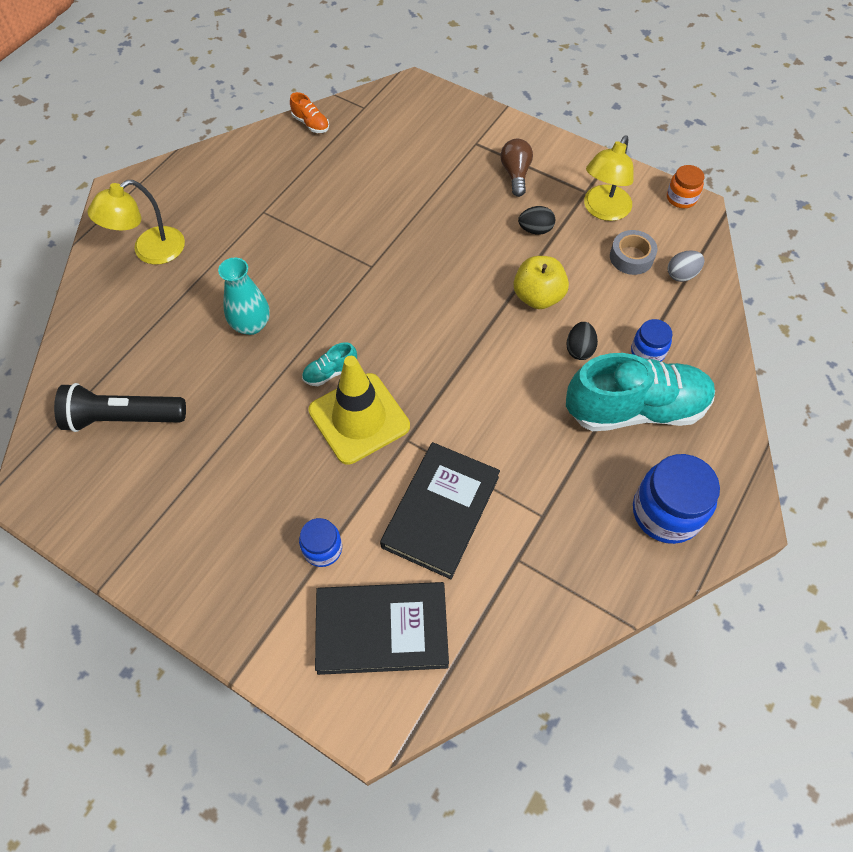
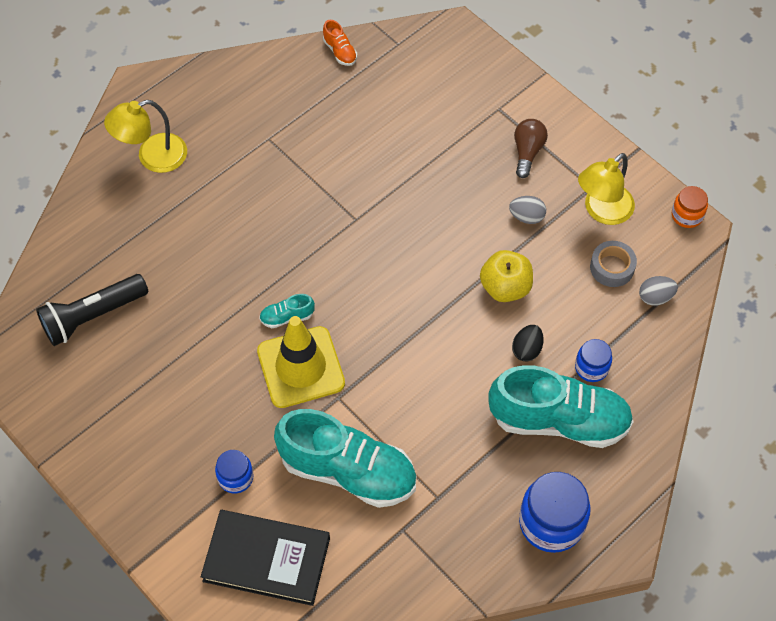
camera: 15 degrees right, 0 degrees up
black flashlight [54,383,186,432] -> black flashlight turned 45 degrees counterclockwise [36,274,148,346]
turquoise vase [218,258,270,335] -> none
black book [380,442,500,579] -> turquoise shoe [274,409,416,508]
black egg [518,206,555,235] -> grey egg [509,196,546,224]

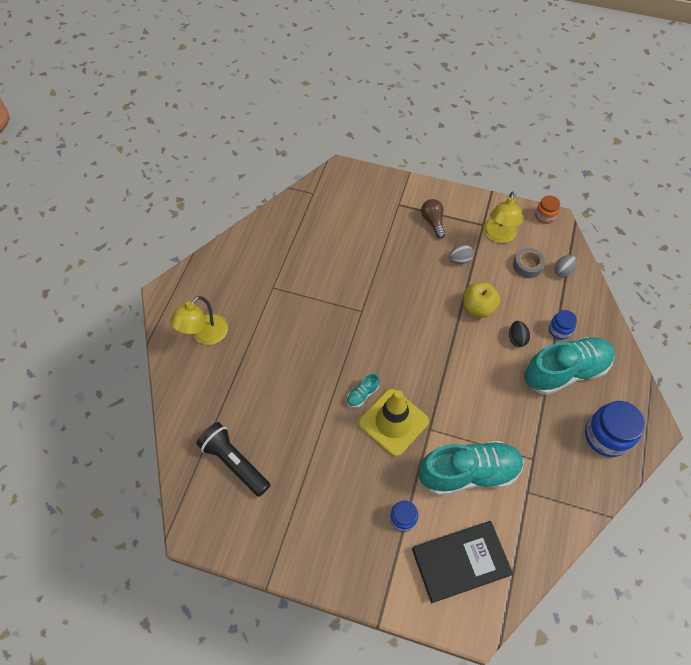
camera: 30 degrees left, 0 degrees up
black flashlight [36,274,148,346] -> black flashlight turned 105 degrees clockwise [196,422,270,497]
orange shoe [323,20,357,66] -> none

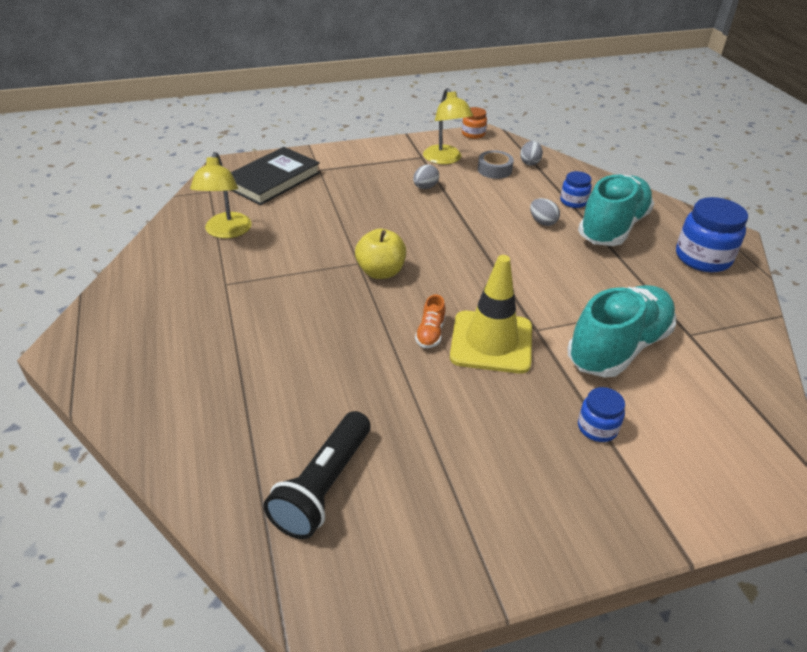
camera: 35 degrees left, 20 degrees down
yellow lamp [170,296,228,345] -> yellow lamp moved to [190,152,252,239]
black flashlight [196,422,270,497] -> black flashlight turned 75 degrees counterclockwise [264,411,370,539]
turquoise shoe [347,373,380,408] -> orange shoe [415,295,446,348]
black book [412,521,513,603] -> black book moved to [231,147,320,205]
brown light bulb [421,199,445,239] -> none
yellow apple [463,282,500,318] -> yellow apple moved to [355,229,406,279]
black egg [509,321,530,347] -> grey egg [530,198,560,226]

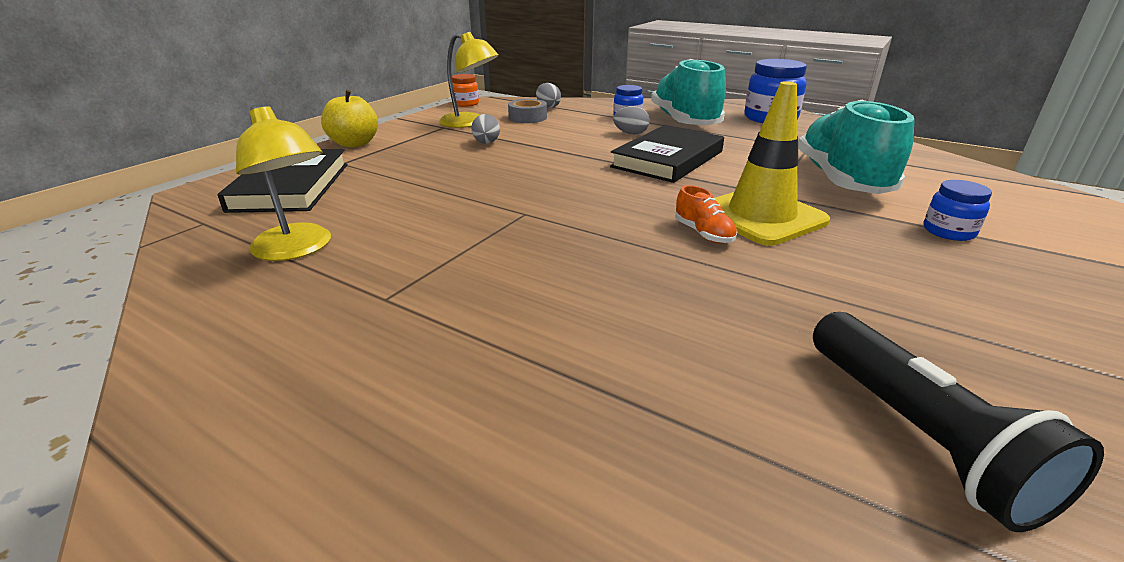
camera: 40 degrees left, 10 degrees down
yellow apple [355,229,406,279] -> yellow apple moved to [321,90,378,147]
none -> black book [610,125,724,183]

